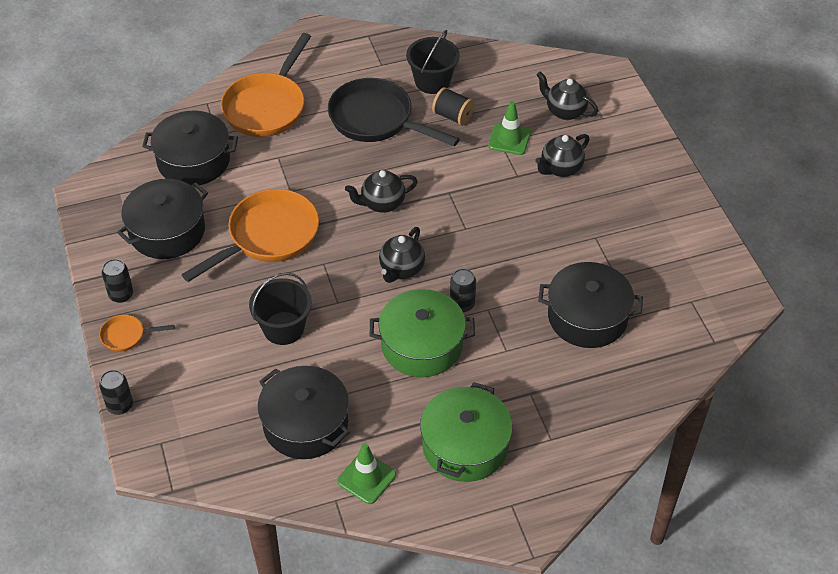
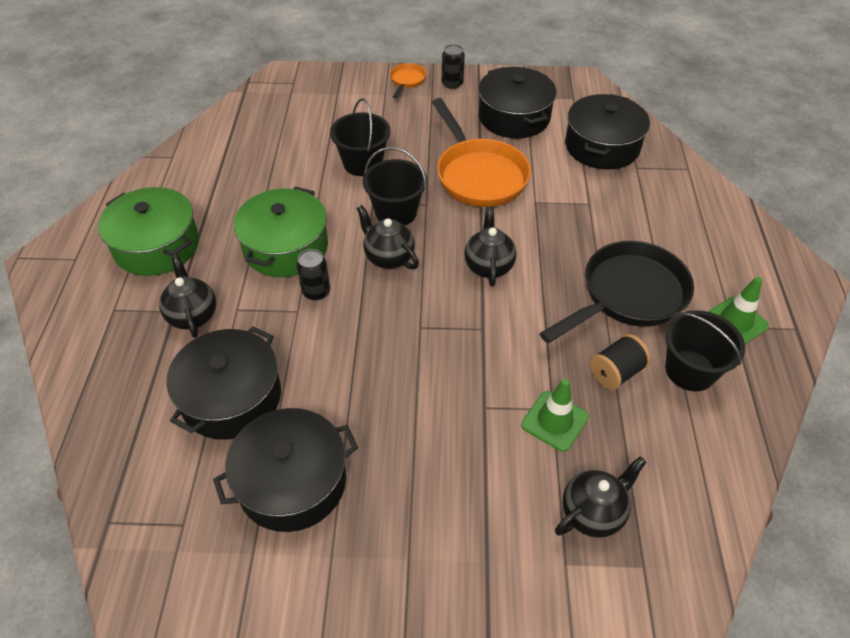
camera: 110 degrees right, 0 degrees up
black can [99,370,133,415] -> none
orange pan [220,33,311,137] -> none
black pot [258,366,349,459] -> black pot moved to [213,408,358,532]
green traffic cone [337,443,396,504] -> green traffic cone moved to [708,277,769,344]
black teapot [535,134,590,177] -> black teapot moved to [159,254,216,338]
none -> black bucket [363,147,427,225]

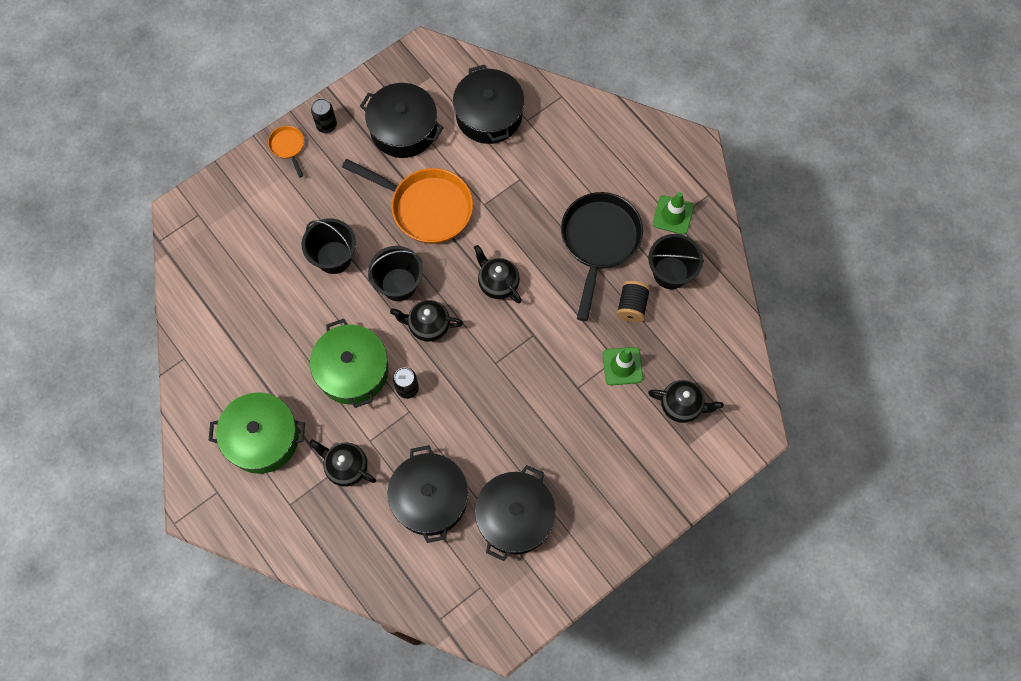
camera: 40 degrees left, 20 degrees up
black teapot [555,457,646,538] -> black teapot turned 90 degrees clockwise [648,380,724,423]

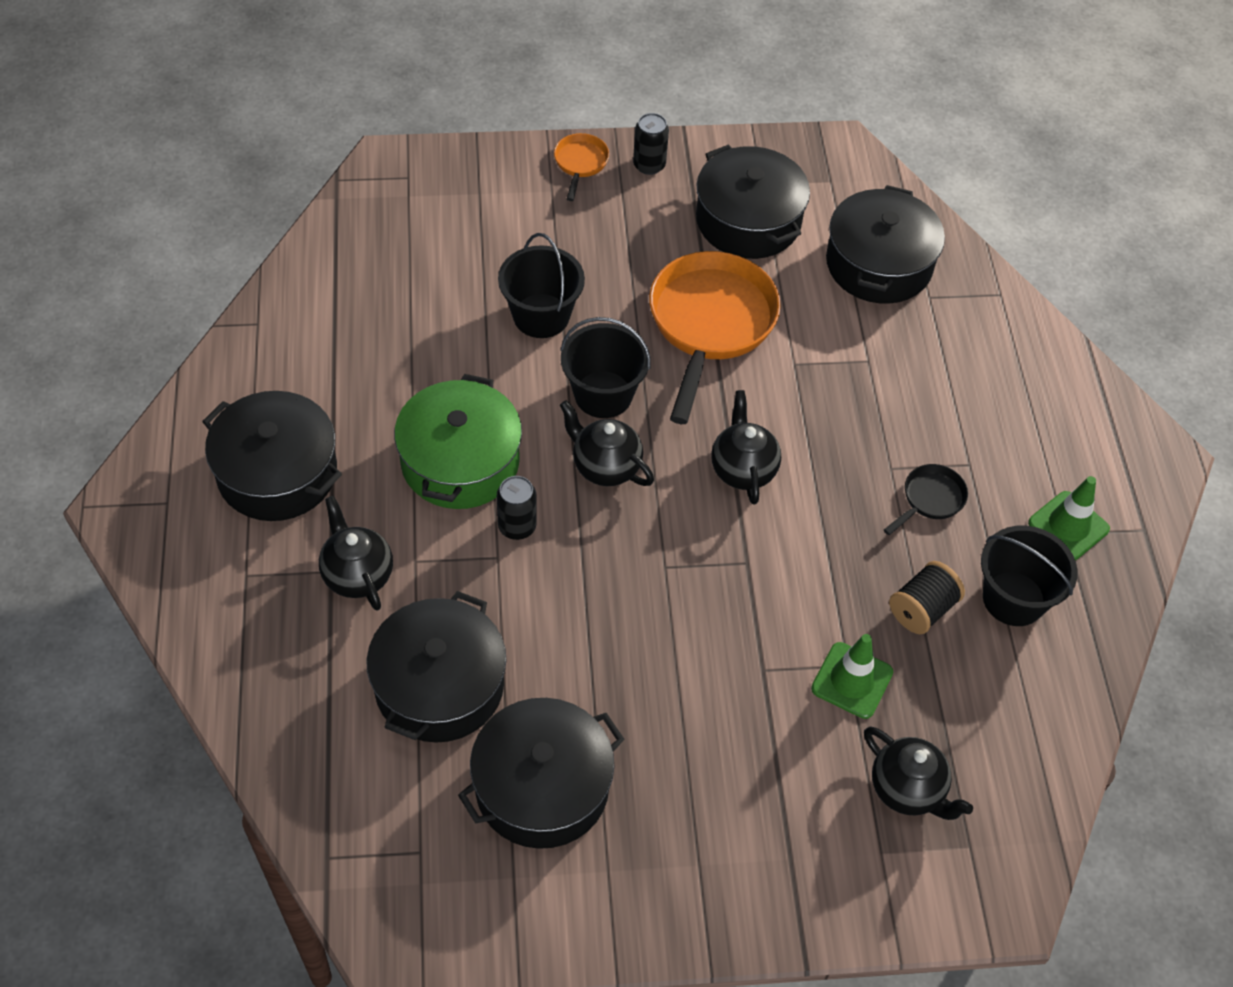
camera: 30 degrees right, 15 degrees down
green pot [208,392,305,474] -> black pot [202,391,342,521]
orange pan [342,159,473,244] -> orange pan turned 135 degrees counterclockwise [649,251,781,424]
black pan [561,192,643,321] -> black pan [884,464,968,535], size x0.45

